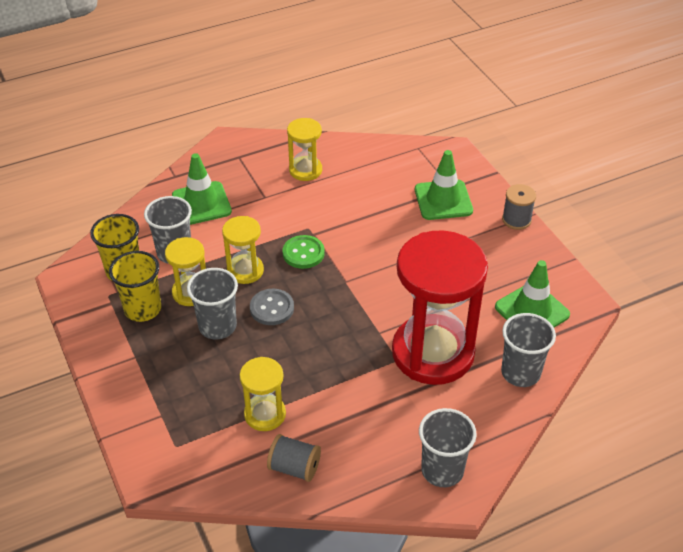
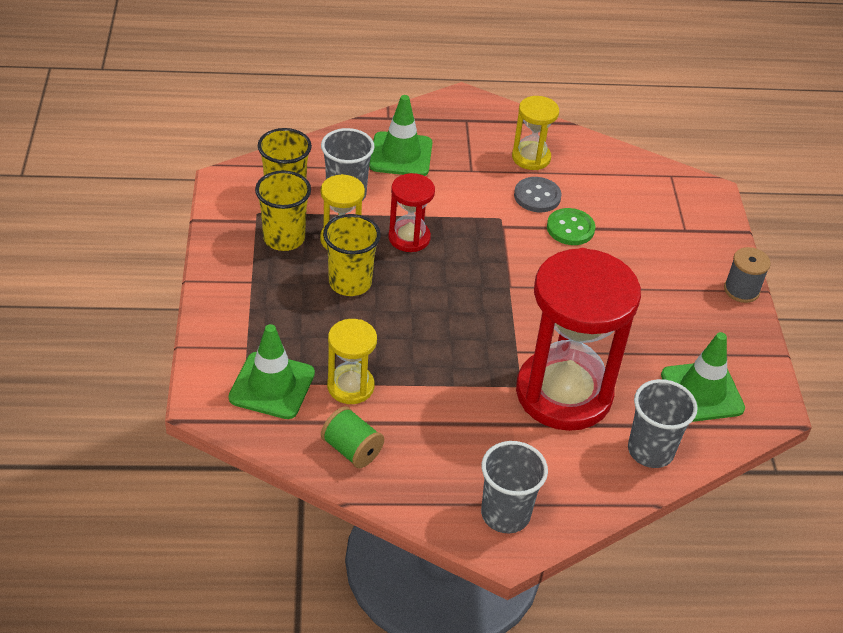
camera: 20 degrees right, 0 degrees up
grey cup [187,268,238,340] -> yellow cup [323,214,381,296]
yellow hourglass [222,216,264,284] -> red hourglass [388,173,435,252]
grey button [250,289,294,325] -> grey button moved to [514,177,562,212]
grey spool [267,434,321,482] -> green spool [321,406,384,468]
green button [283,235,325,269] -> green button moved to [547,208,595,245]
green traffic cone [415,150,473,220] -> green traffic cone moved to [229,324,315,419]

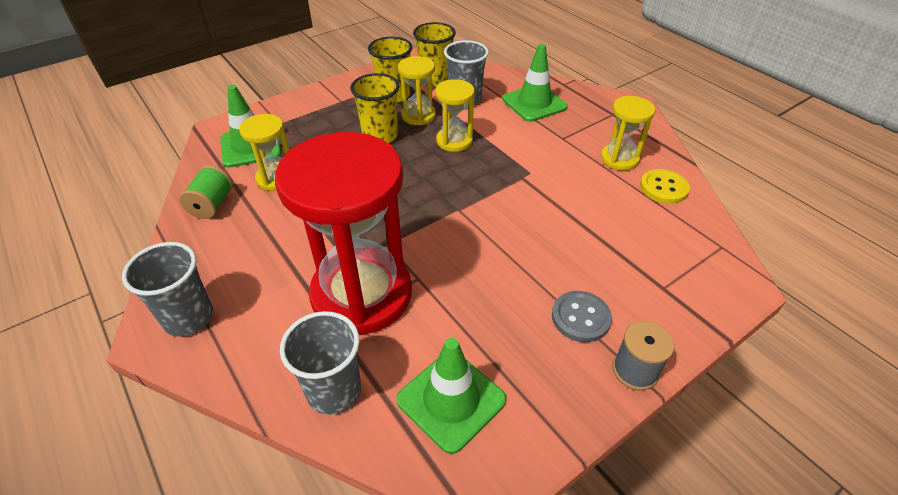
camera: 60 degrees right, 0 degrees up
red hourglass [388,173,435,252] -> yellow hourglass [435,79,475,152]
grey button [514,177,562,212] -> grey button moved to [552,291,612,342]
green button [547,208,595,245] -> none
none -> yellow button [640,169,690,204]

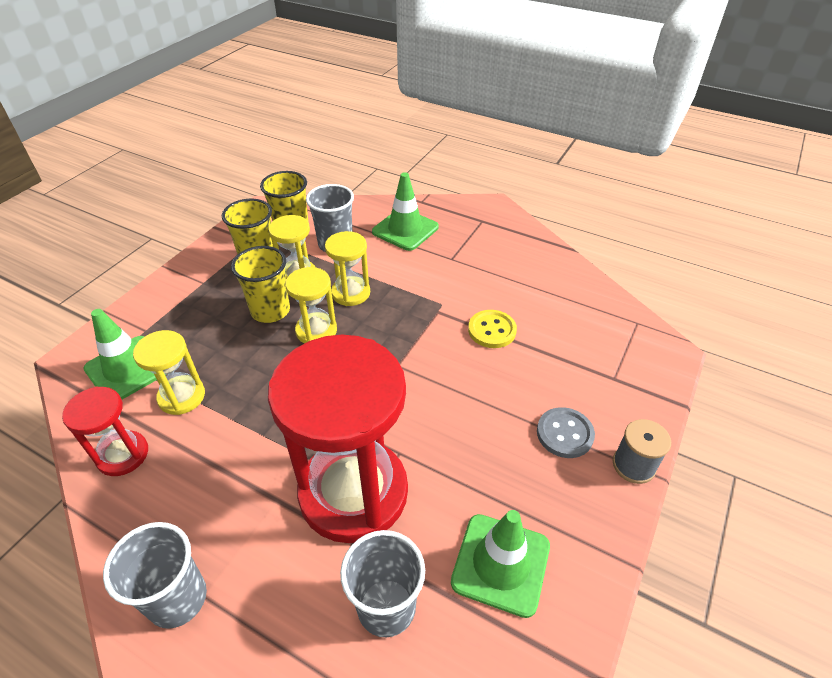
camera: 25 degrees left, 0 degrees up
green spool [179,165,233,219] -> red hourglass [62,387,148,476]
yellow hourglass [601,96,655,170] -> yellow hourglass moved to [285,267,337,344]
yellow button [640,169,690,204] -> yellow button moved to [468,310,517,348]

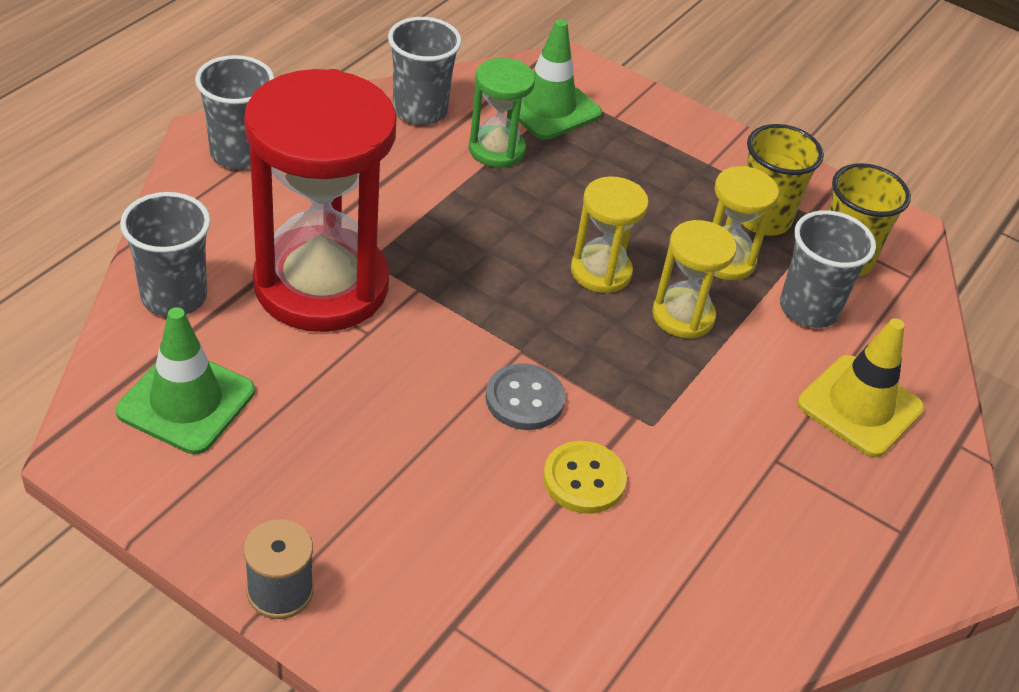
camera: 90 degrees right, 0 degrees up
red hourglass [62,387,148,476] -> grey cup [388,17,462,125]
yellow hourglass [133,330,205,415] -> green hourglass [469,58,535,167]
yellow cup [231,246,290,323] -> none
green traffic cone [372,172,439,251] -> yellow traffic cone [797,318,924,457]
grey button [537,407,595,458] -> grey button moved to [486,363,565,430]

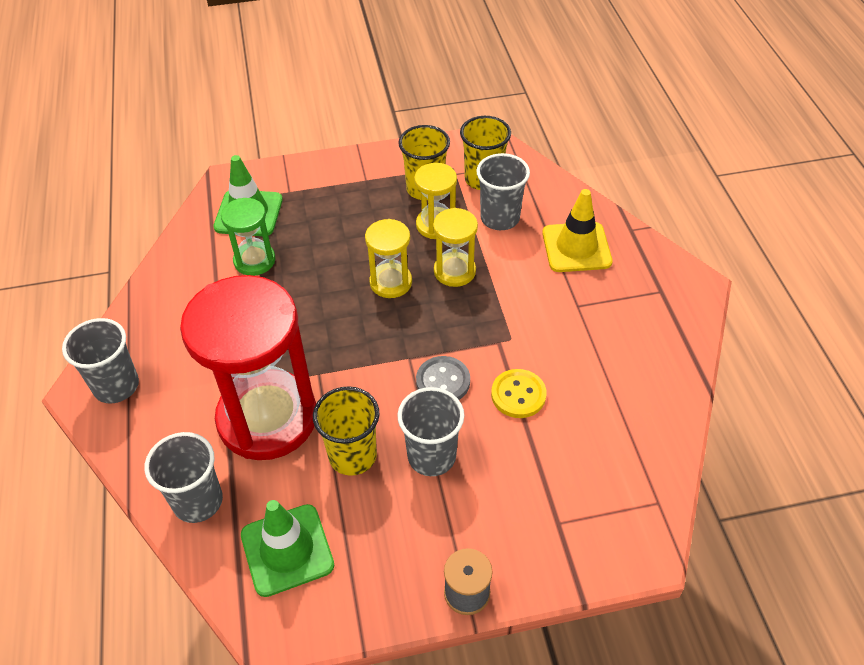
camera: 40 degrees left, 5 degrees up
grey cup [388,17,462,125] -> grey cup moved to [398,387,464,476]
none -> yellow cup [313,386,380,476]

